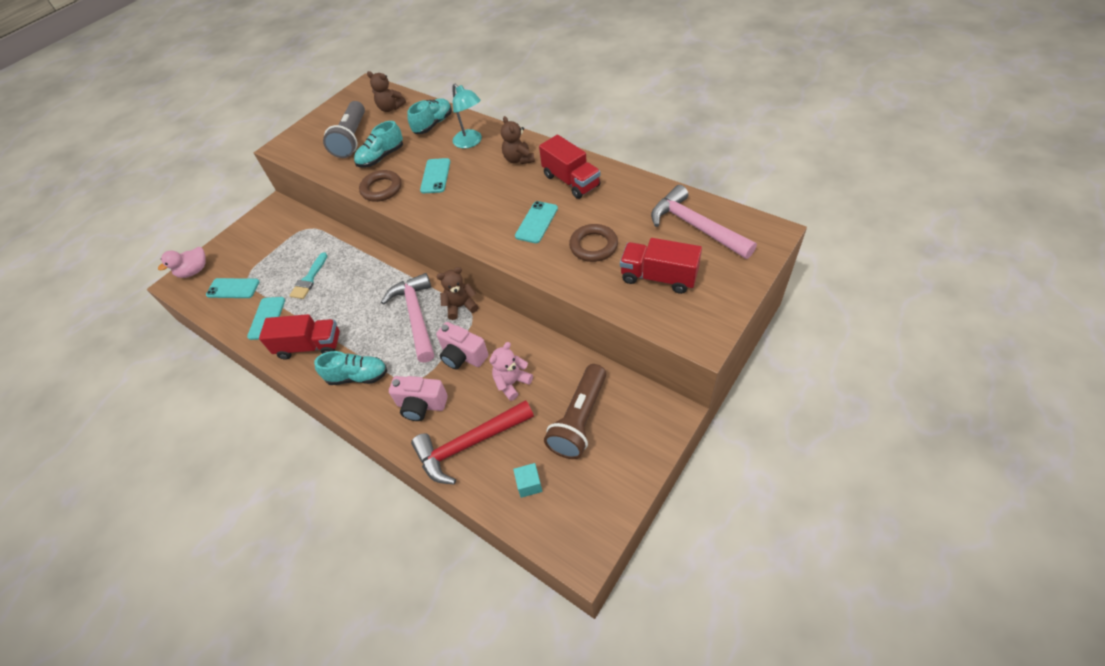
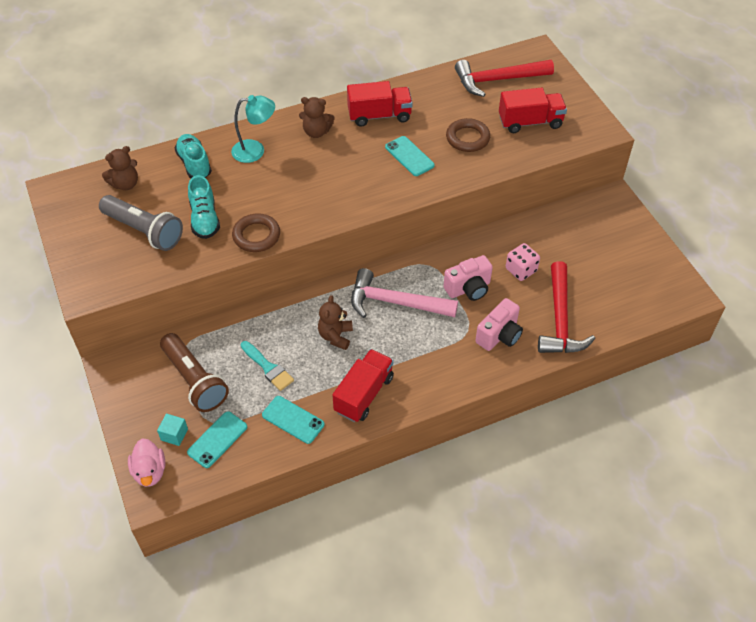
camera: 65 degrees left, 0 degrees up
turquoise shoe [314,351,387,385] -> none
turquoise phone [420,158,450,193] -> none
brown teddy bear [436,267,479,320] -> brown teddy bear moved to [318,295,353,350]
pink teddy bear [489,342,533,401] -> pink dice [506,243,540,281]
turquoise cube [513,463,542,498] -> turquoise cube moved to [157,413,188,446]
brown flashlight [544,364,606,459] -> brown flashlight moved to [160,333,229,412]
red truck [620,238,702,294] -> red truck turned 150 degrees counterclockwise [499,87,567,133]
pink hammer [651,185,757,259] -> red hammer [455,60,554,97]

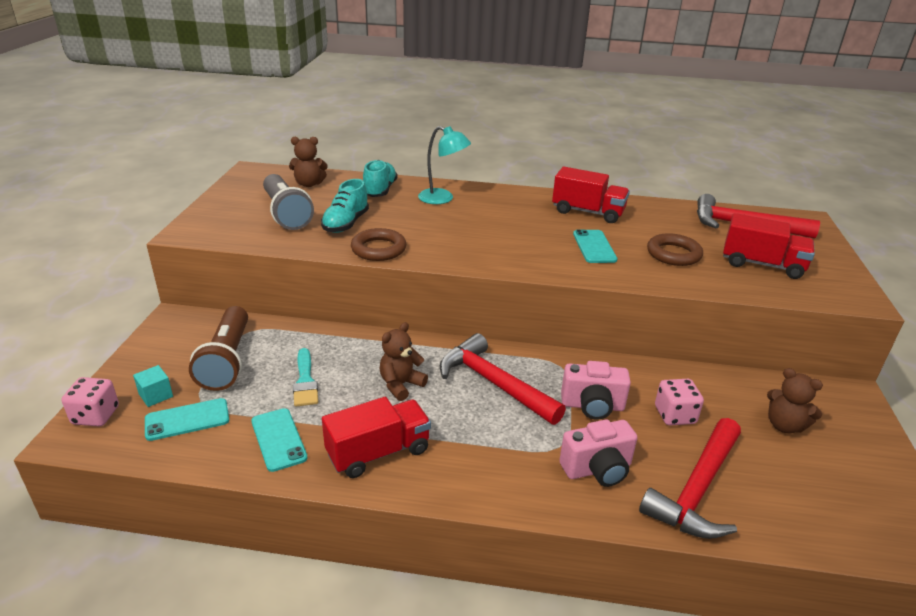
camera: 30 degrees right, 20 degrees down
pink duck [128,438,166,487] -> pink dice [62,377,119,426]
brown teddy bear [299,97,335,138] -> brown teddy bear moved to [767,368,823,433]
pink hammer [351,268,458,318] -> red hammer [440,333,566,425]

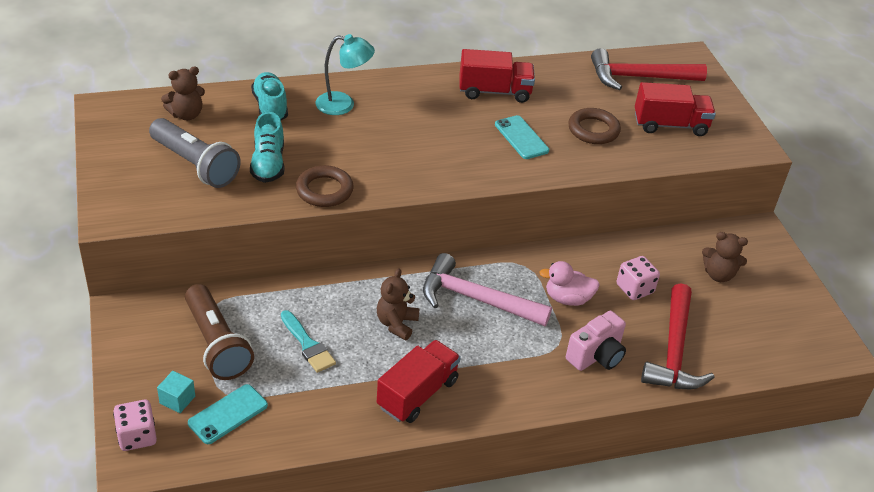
camera: 25 degrees left, 10 degrees up
turquoise phone [251,408,308,472] -> none
red hammer [440,333,566,425] -> pink hammer [423,253,552,326]
pink camera [561,361,631,420] -> pink duck [539,261,600,306]

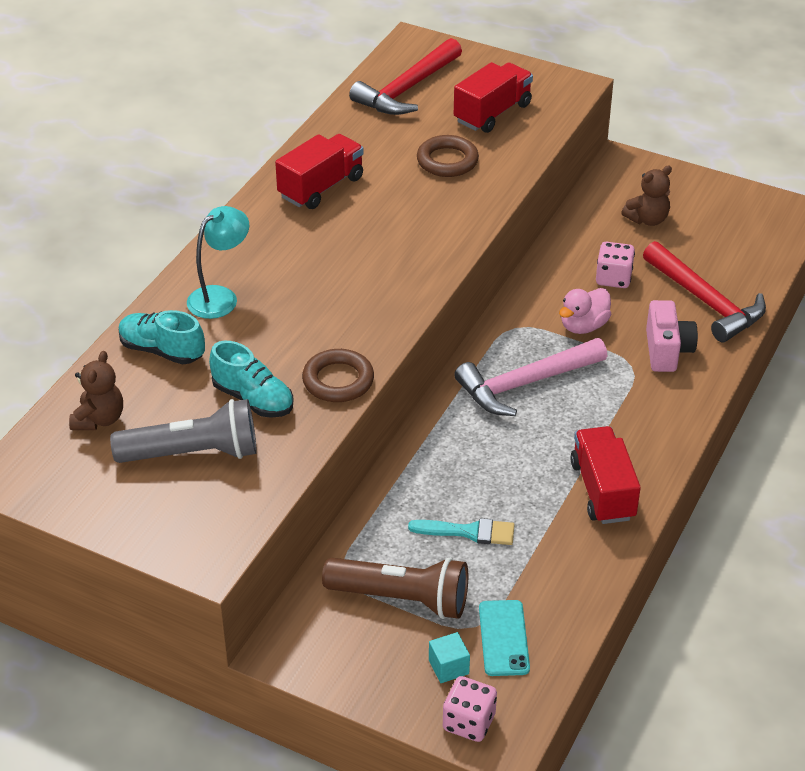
camera: 45 degrees left, 0 degrees up
brown teddy bear [377,268,420,340] -> none
turquoise phone [495,115,549,159] -> none

